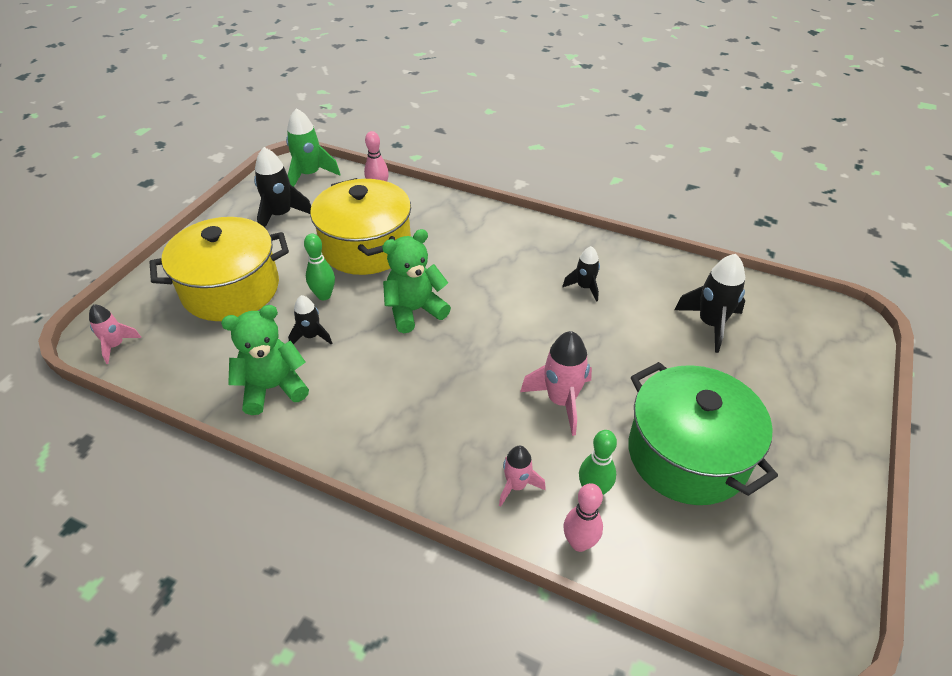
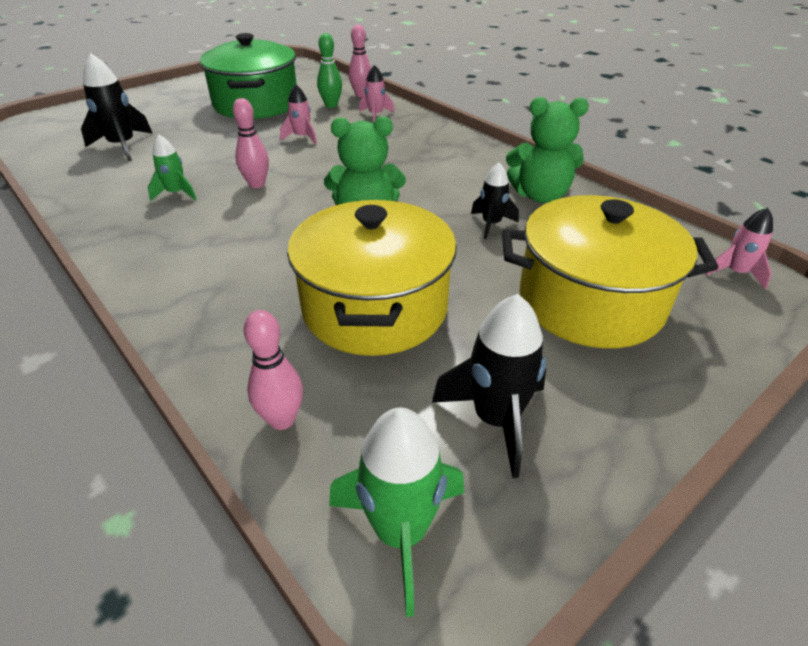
camera: 155 degrees left, 5 degrees down
green bowling pin [304,234,335,300] -> none
pink rocket [520,331,592,436] -> pink rocket [280,84,317,144], size x0.61
black rocket [562,246,600,302] -> green rocket [148,135,197,201]
none -> pink bowling pin [233,98,269,188]

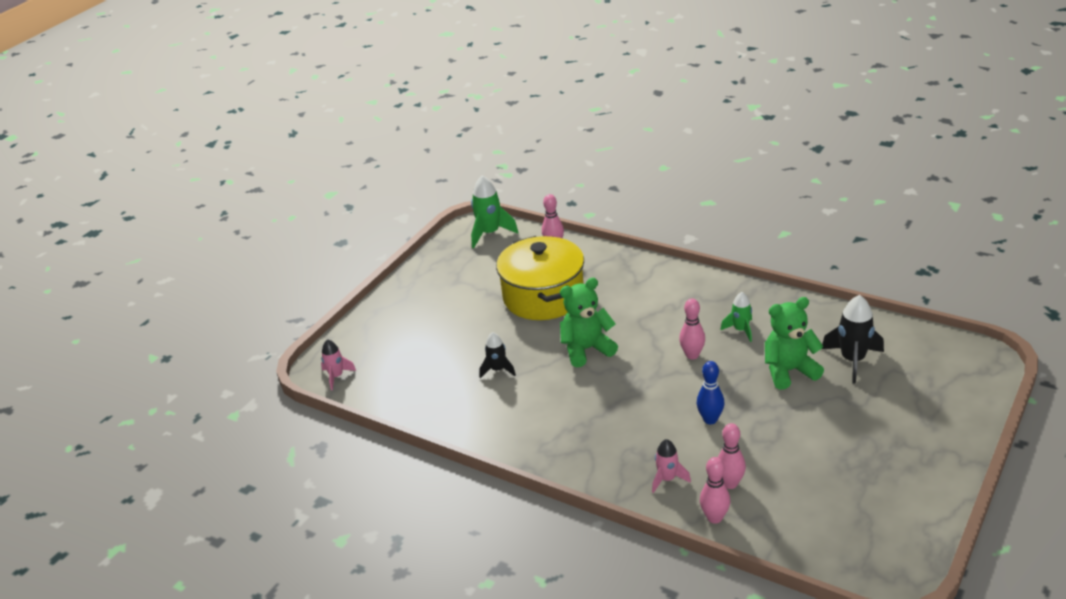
camera: 165 degrees right, 5 degrees down
green pot [200,33,297,119] -> none
pink rocket [280,84,317,144] -> blue bowling pin [697,361,724,424]
green bowling pin [317,33,342,108] -> pink bowling pin [718,423,746,489]
black rocket [432,294,546,478] -> none
yellow pot [502,195,719,348] -> none
green teddy bear [506,97,589,203] -> green teddy bear moved to [765,297,824,390]

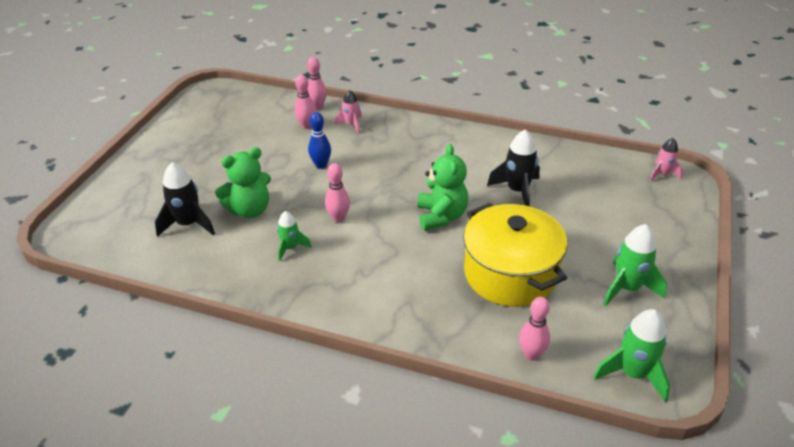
camera: 165 degrees right, 5 degrees up
black rocket [479,332,516,378] -> black rocket [487,129,540,206], size x1.63
green teddy bear [560,278,618,367] -> green teddy bear turned 60 degrees counterclockwise [417,144,468,231]
none -> green rocket [603,224,667,307]

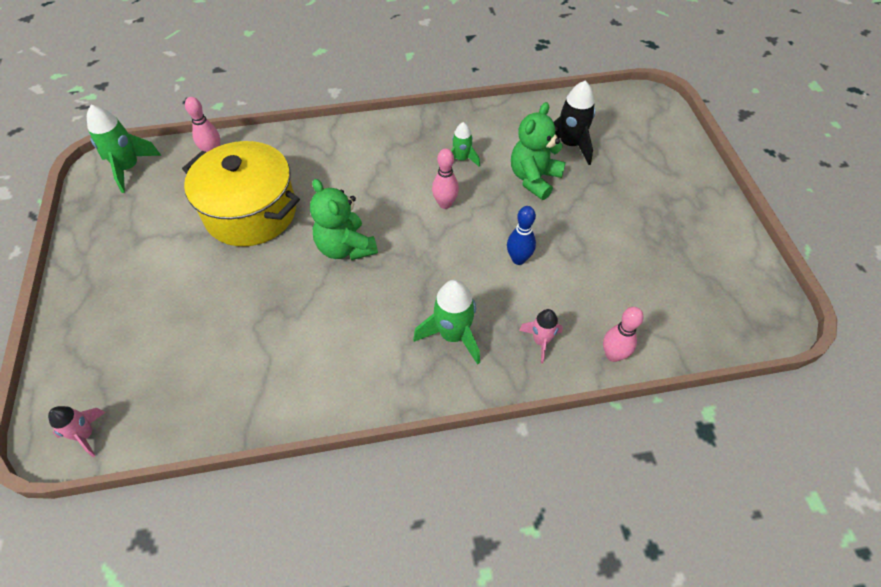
camera: 150 degrees right, 15 degrees up
pink bowling pin [294,75,316,129] -> none
black rocket [487,129,540,206] -> none
green rocket [603,224,667,307] -> green rocket moved to [413,280,480,365]

